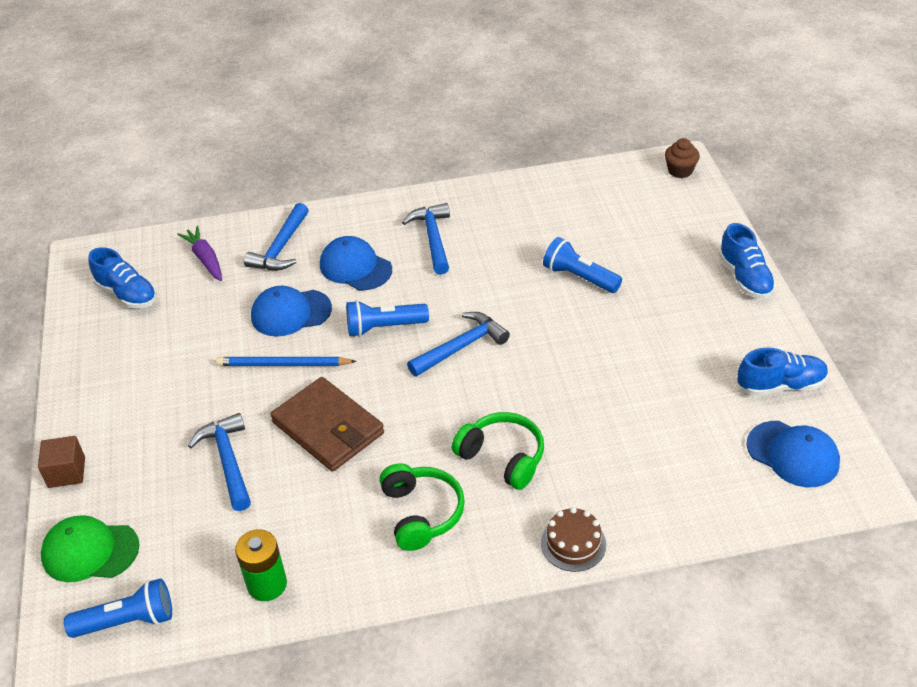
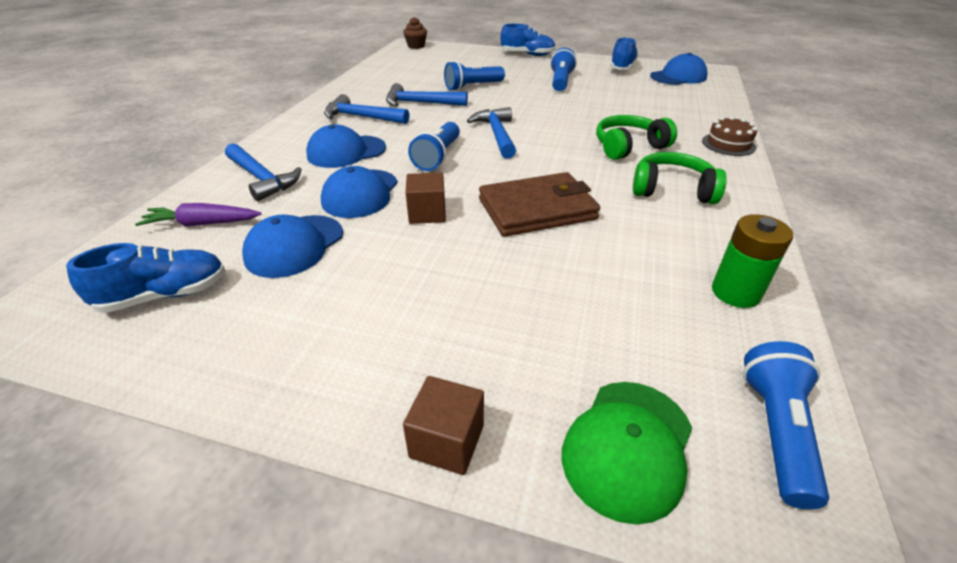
camera: 65 degrees left, 5 degrees down
blue hammer [188,413,251,511] -> blue hammer moved to [386,83,468,106]
blue pencil [216,357,357,366] -> brown cube [405,173,446,224]
none -> blue cap [242,215,343,278]
none -> blue flashlight [550,48,577,91]

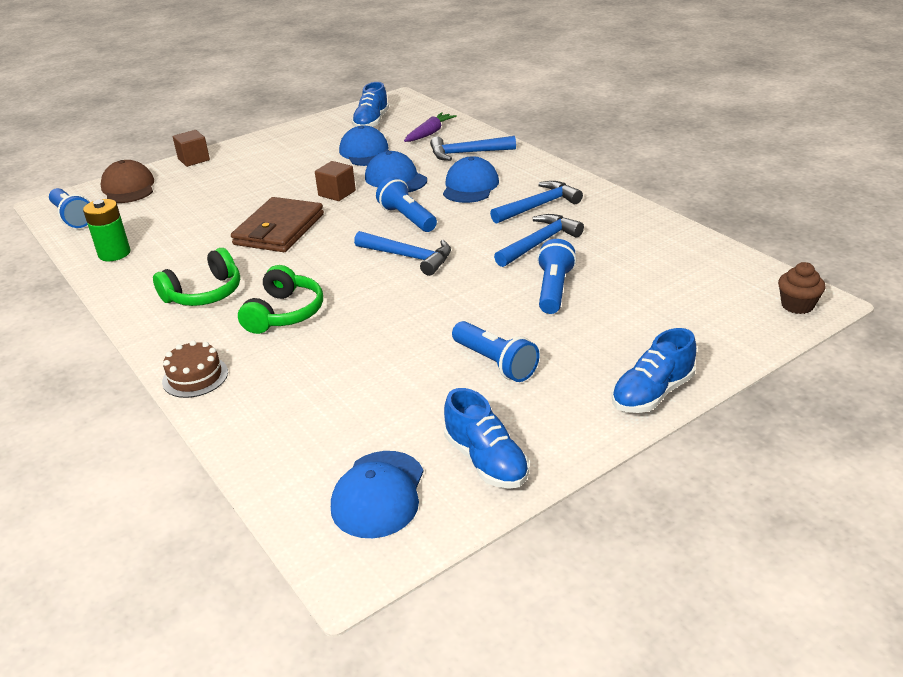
camera: 130 degrees right, 5 degrees down
green cap [562,382,692,525] -> brown cap [101,160,154,203]

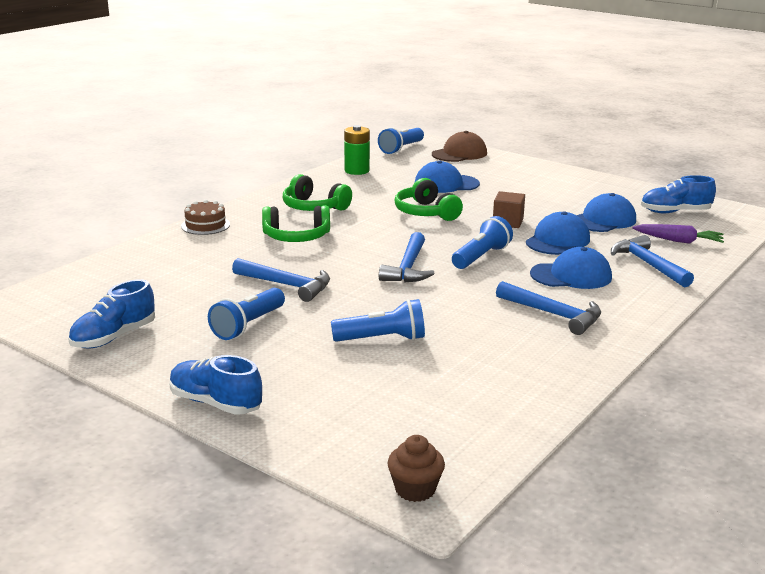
camera: 70 degrees right, 10 degrees down
brown cube [173,130,210,167] -> none
brown wallet [231,197,324,252] -> green headphones [395,178,463,221]
blue cap [331,451,424,538] -> blue cap moved to [415,161,480,193]
blue hammer [494,214,584,267] -> blue hammer moved to [232,258,330,302]

